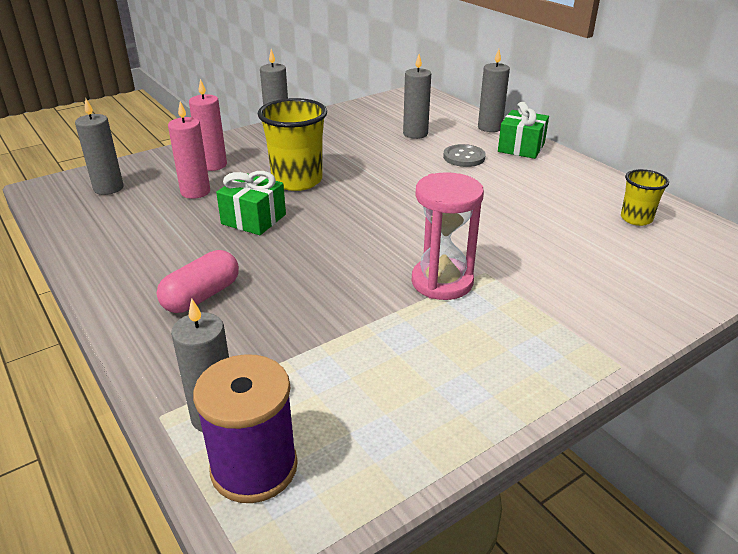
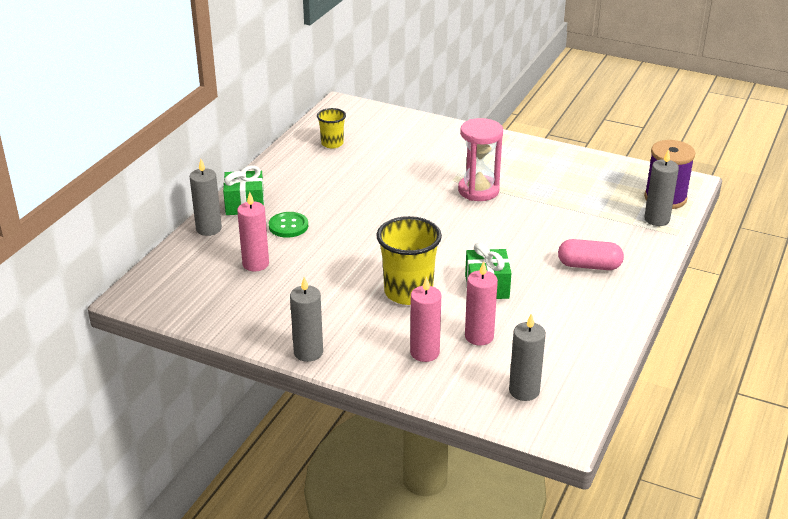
camera: 120 degrees left, 0 degrees up
grey candle [403,54,431,139] -> pink candle [237,192,269,272]
grey button [443,144,486,167] -> green button [269,212,308,238]

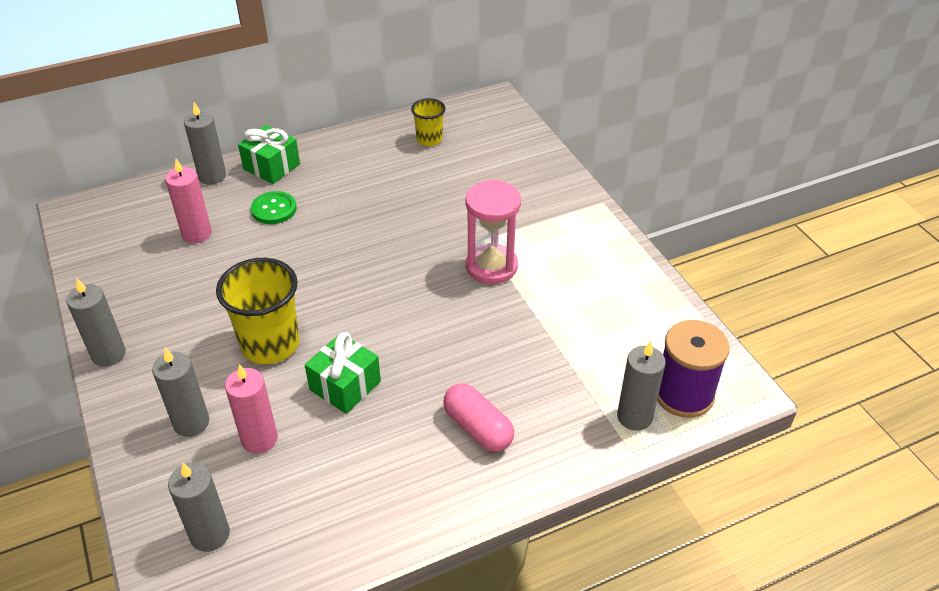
camera: 40 degrees right, 10 degrees up
pink candle [410,276,441,362] -> grey candle [152,348,209,437]

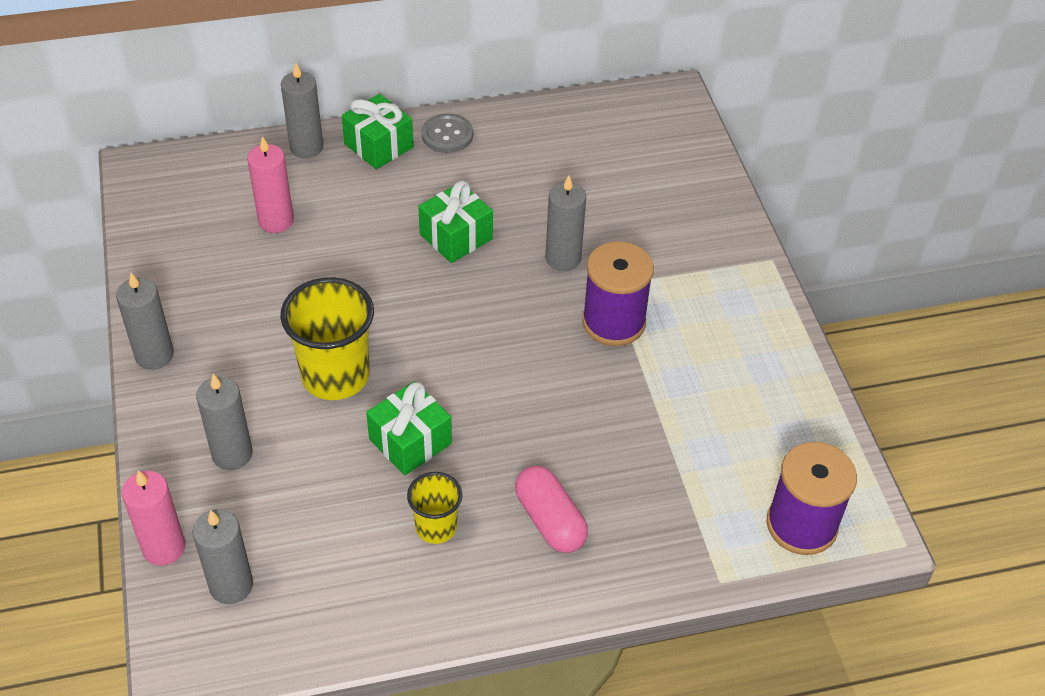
camera: 10 degrees right, 5 degrees up
pink candle [225,364,278,454] -> pink candle moved to [122,470,185,566]
green button [251,191,296,224] -> none
yellow cup [411,98,446,146] -> yellow cup moved to [407,472,462,544]
pink hourglass [466,180,521,284] -> purple spool [582,241,654,346]
grey candle [617,341,666,431] -> grey candle moved to [545,175,586,271]
none -> green gift [418,181,493,263]
none -> grey button [421,113,473,153]

